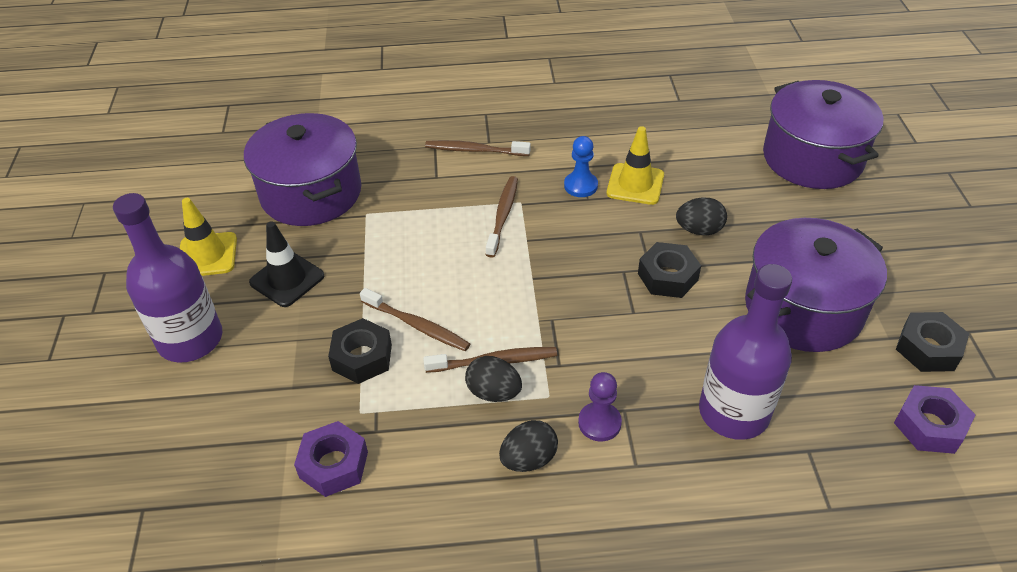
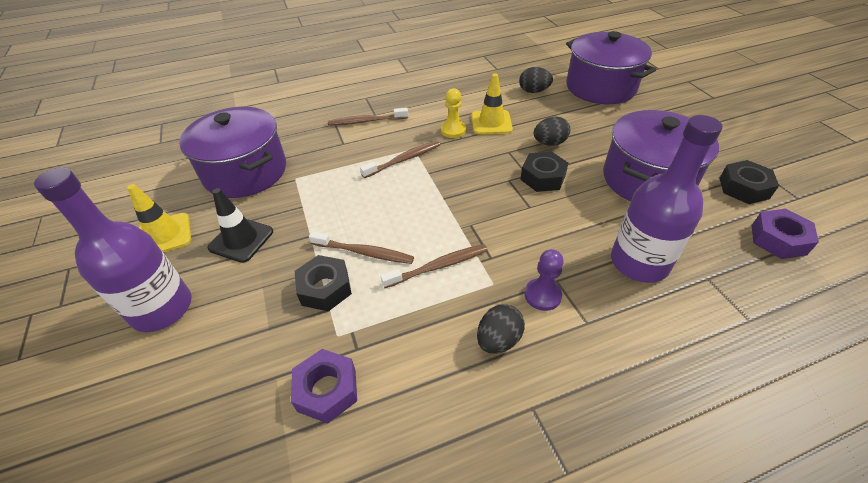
camera: 15 degrees left, 0 degrees up
black egg [465,356,522,402] -> black egg moved to [519,67,553,93]
brown toothbrush [486,176,518,258] -> brown toothbrush turned 60 degrees clockwise [360,141,440,178]
blue pawn [564,136,598,197] -> yellow pawn [441,88,466,138]

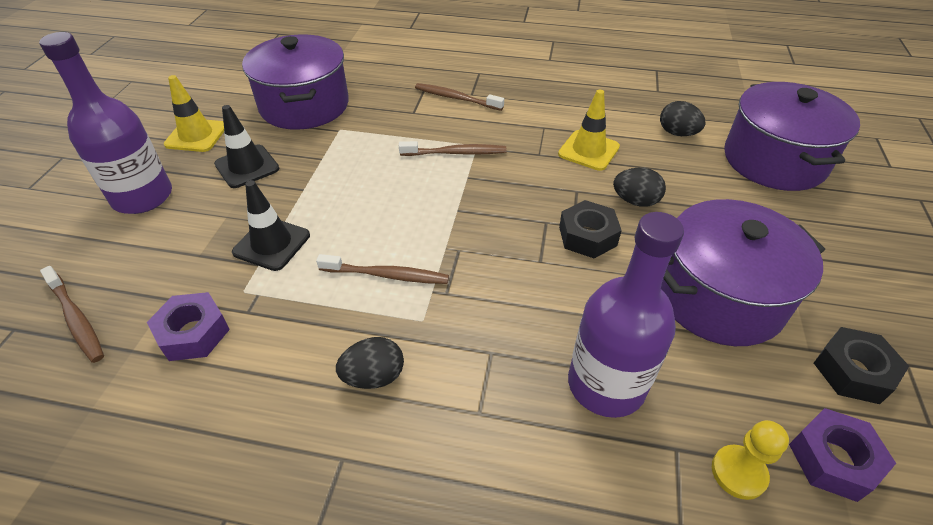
camera: 30 degrees right, 0 degrees up
black nut [295,255,352,312] -> black traffic cone [232,180,310,271]
brown toothbrush [309,231,414,264] -> brown toothbrush moved to [40,266,104,363]
yellow pawn [441,88,466,138] -> yellow pawn moved to [712,420,789,500]
purple pawn [525,249,564,311] -> none

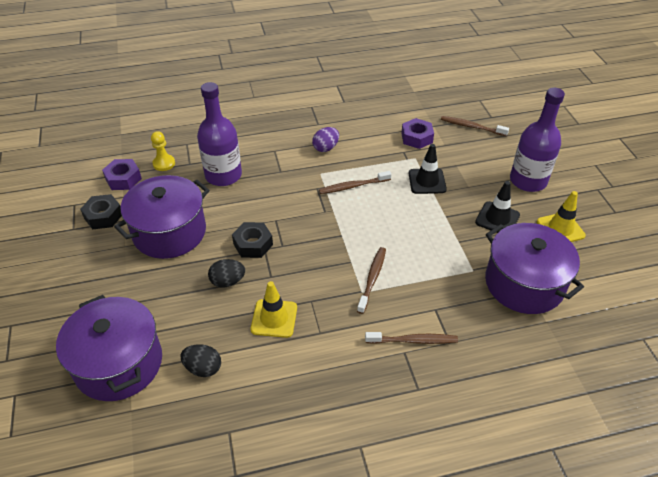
camera: 155 degrees right, 0 degrees up
black egg [336,337,404,389] -> purple egg [312,127,339,152]
brown toothbrush [399,141,507,156] -> brown toothbrush turned 135 degrees clockwise [357,247,386,314]

